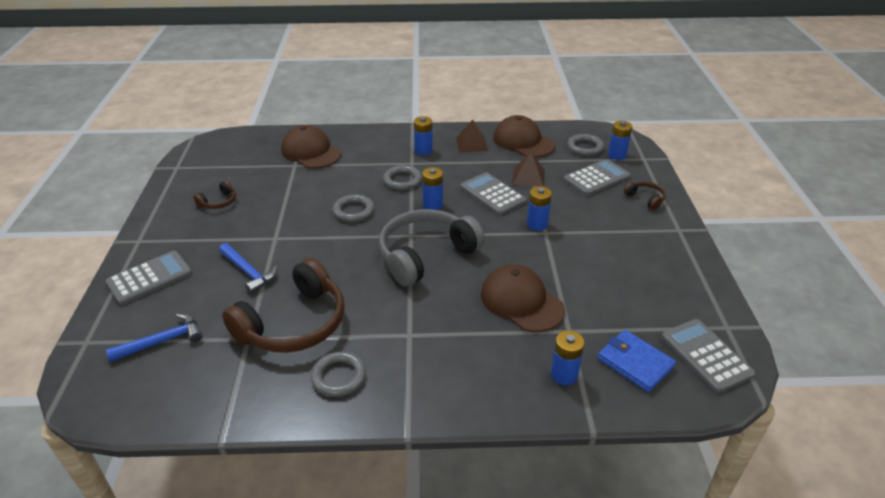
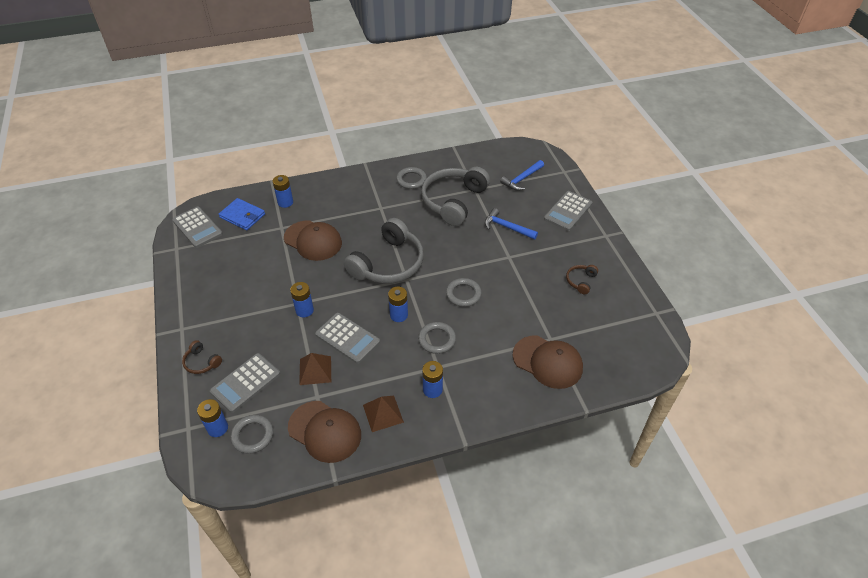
camera: 165 degrees right, 10 degrees up
brown headphones [222,258,345,353] -> grey headphones [421,167,490,226]

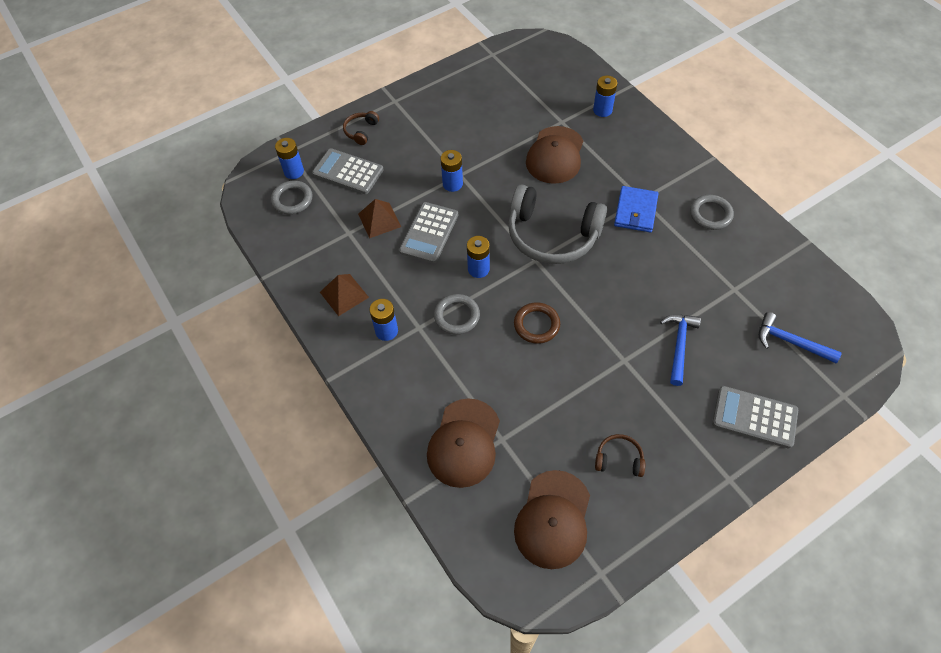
camera: 75 degrees right, 10 degrees up
grey calculator [172,206,223,248] -> none
blue wallet [219,198,265,230] -> blue wallet moved to [614,186,659,232]
brown cap [288,401,361,463] -> brown cap moved to [514,470,590,569]
grey headphones [421,167,490,226] -> none
grey ring [446,278,482,307] -> brown ring [514,302,560,344]

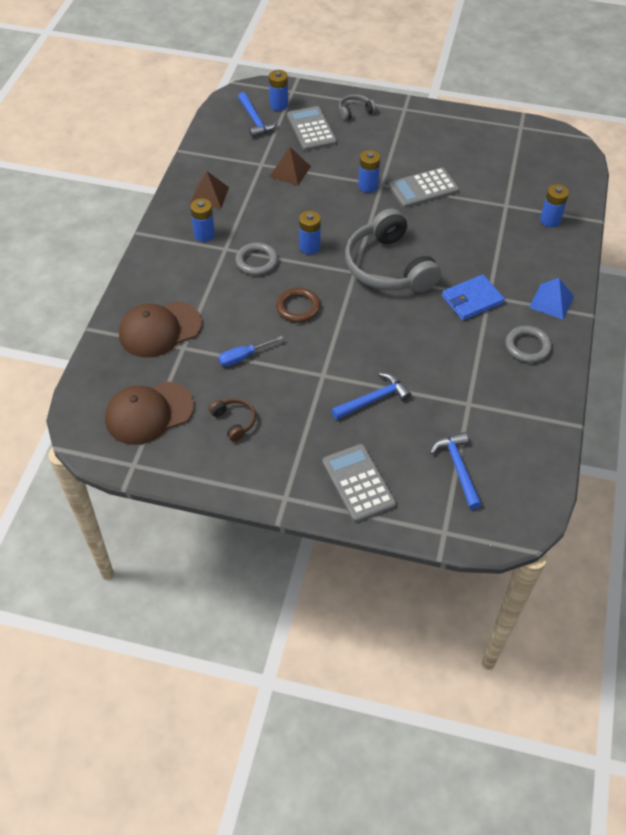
camera: 45 degrees right, 5 degrees down
grey ring [271,181,312,214] -> blue hammer [238,92,278,138]
brown headphones [343,111,379,145] -> grey headphones [339,94,376,120]
grey calculator [399,202,458,264] -> grey calculator moved to [388,167,459,208]
brown cap [526,126,583,184] -> none
none -> blue screwdriver [219,336,284,366]
none -> blue pyramid [529,278,574,320]

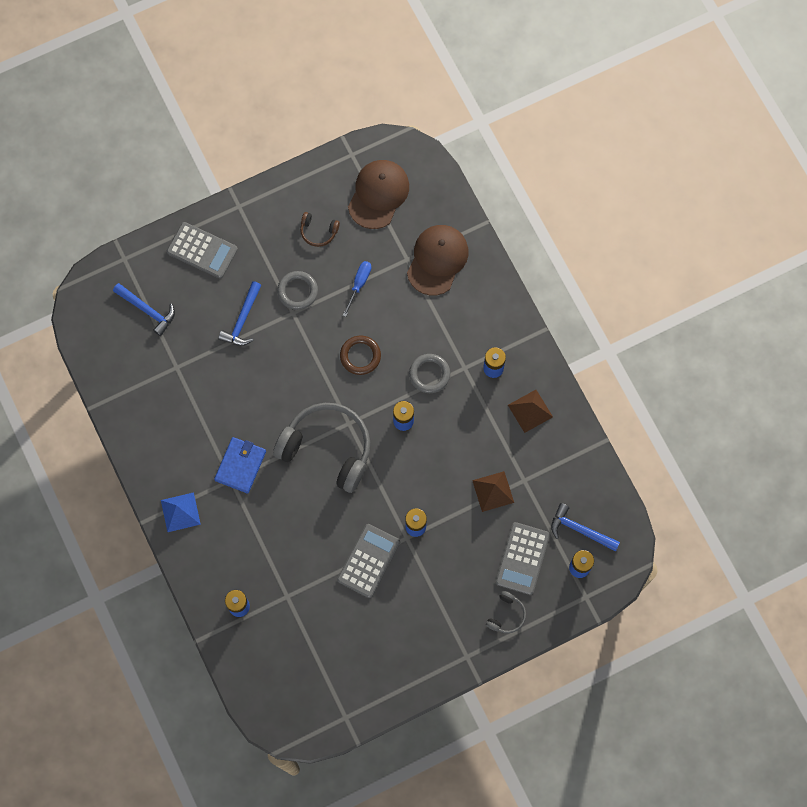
camera: 140 degrees right, 20 degrees up
grey calculator [287,106,337,151] -> grey calculator turned 75 degrees clockwise [496,522,550,595]
grey ring [505,326,552,363] -> grey ring moved to [277,271,318,310]

